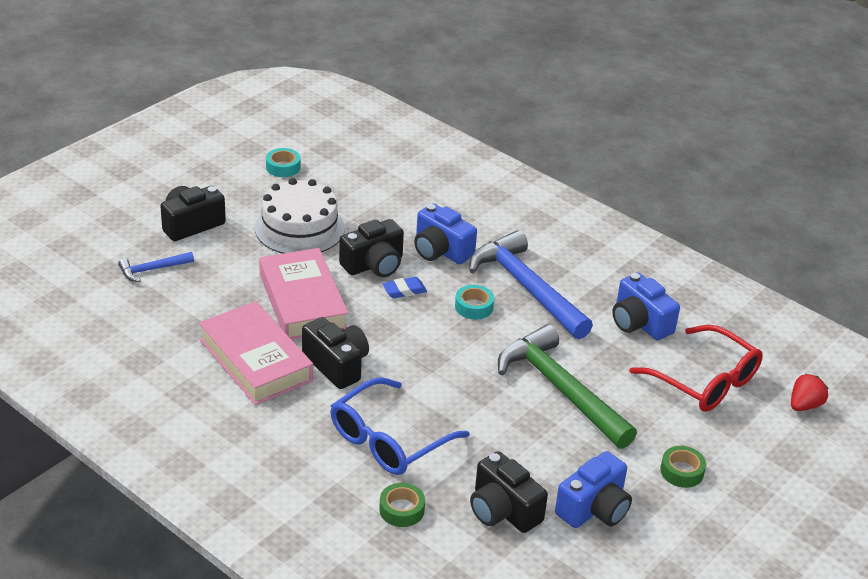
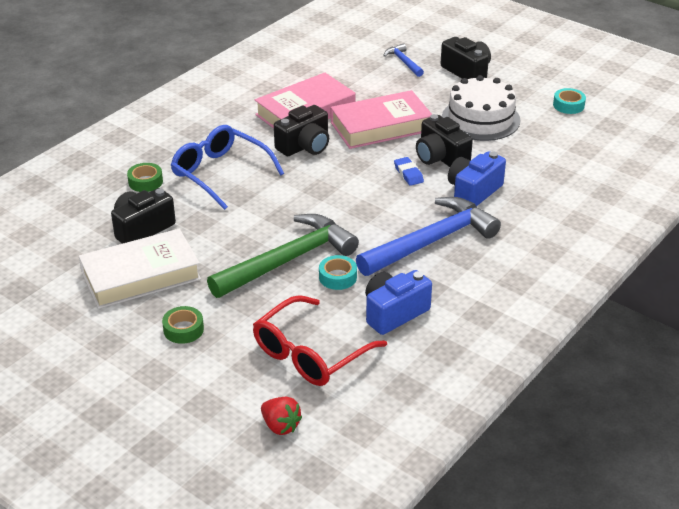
camera: 90 degrees right, 0 degrees up
turquoise tape [455,285,494,320] -> turquoise tape moved to [319,255,357,290]
blue camera [555,451,632,528] -> white book [79,229,201,309]

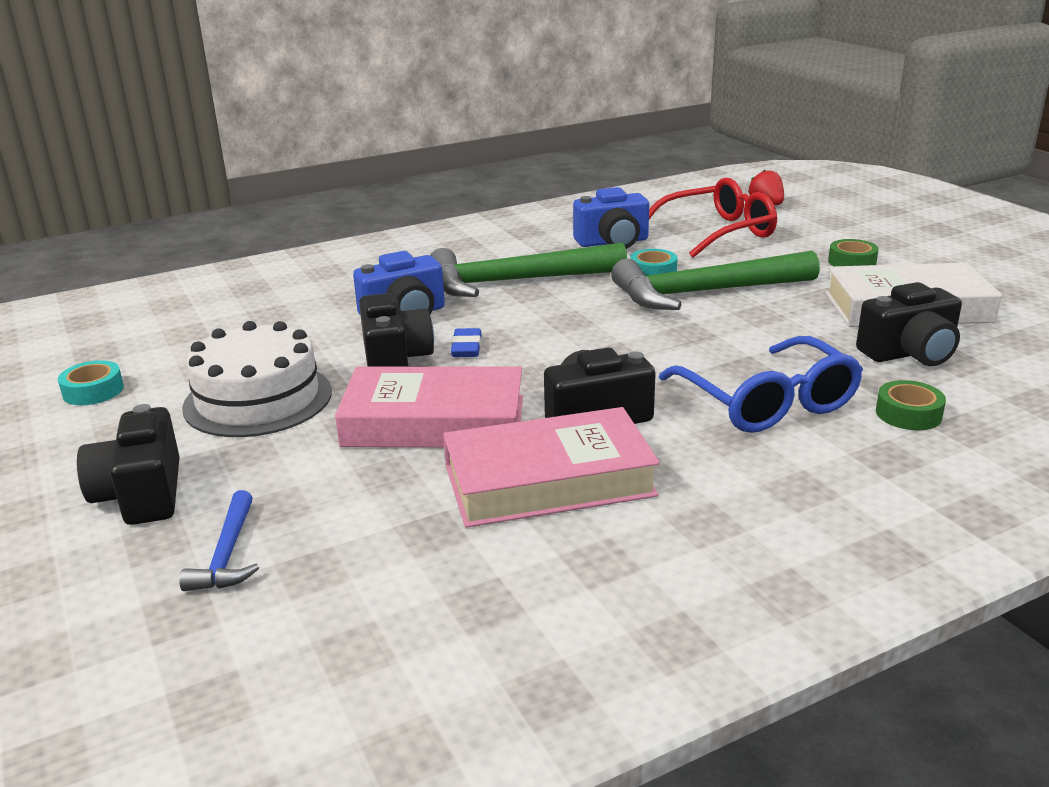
camera: 155 degrees left, 10 degrees down
blue hammer [356,197,501,276] -> green hammer [430,243,627,297]

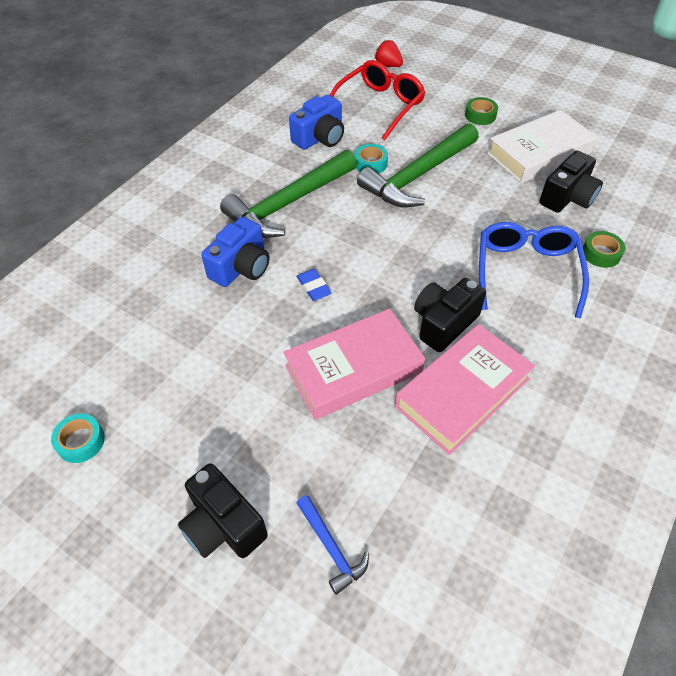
camera: 30 degrees left, 25 degrees up
white cake [182,321,332,437] -> none
black camera [359,293,434,367] -> none
blue glasses [659,336,863,433] -> blue glasses turned 120 degrees counterclockwise [479,222,589,318]

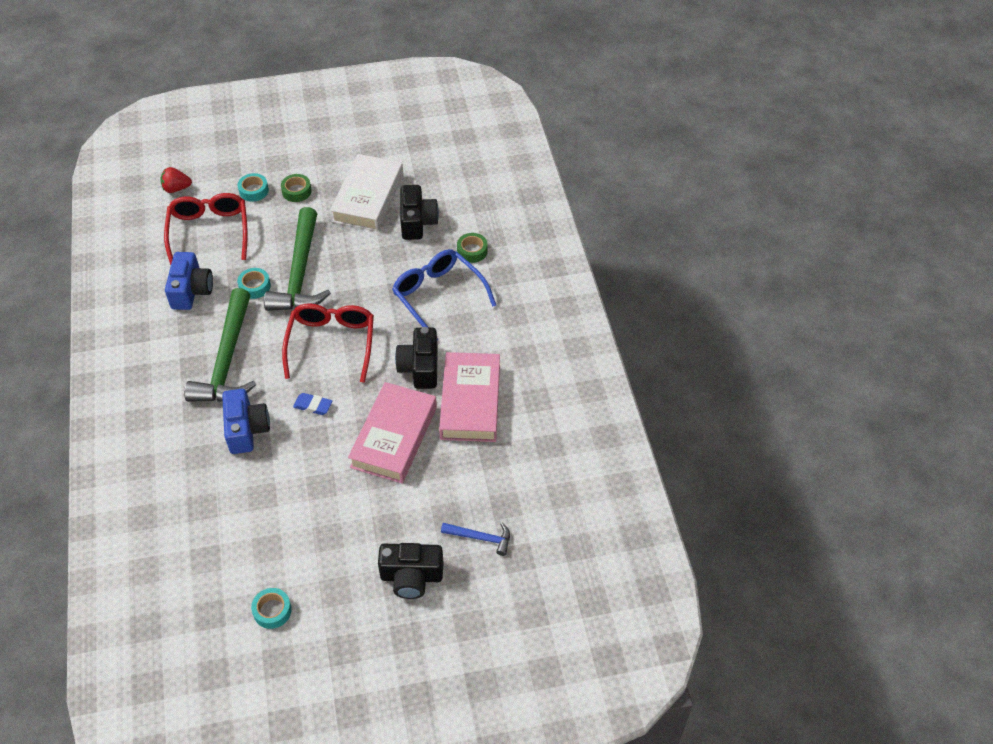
camera: 45 degrees left, 0 degrees up
none -> turquoise tape [238,173,269,202]
none -> red glasses [282,303,374,383]

